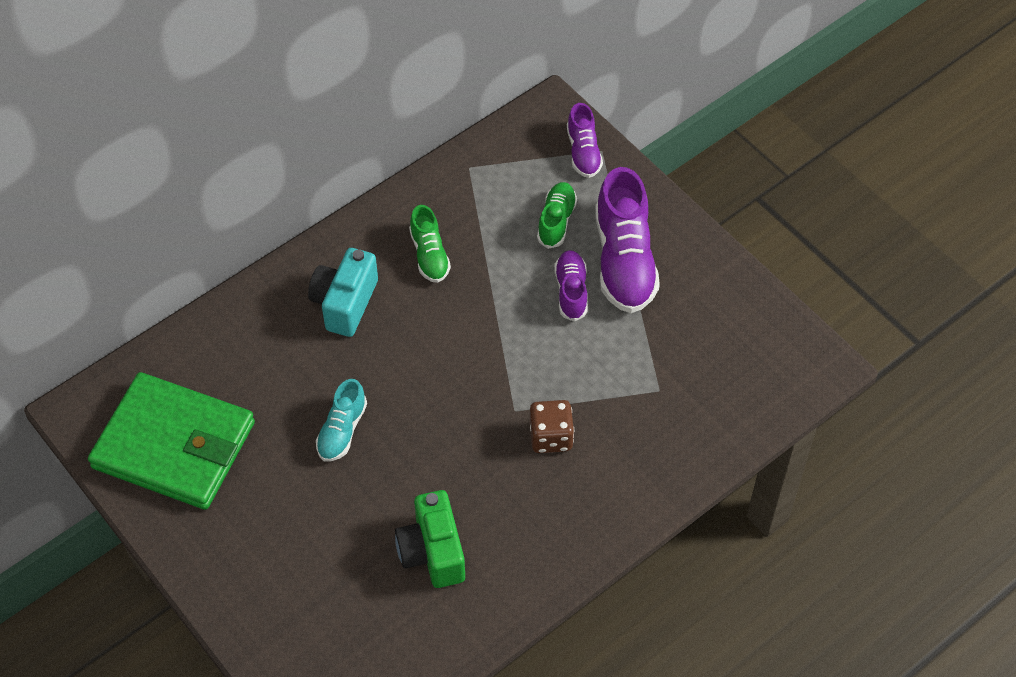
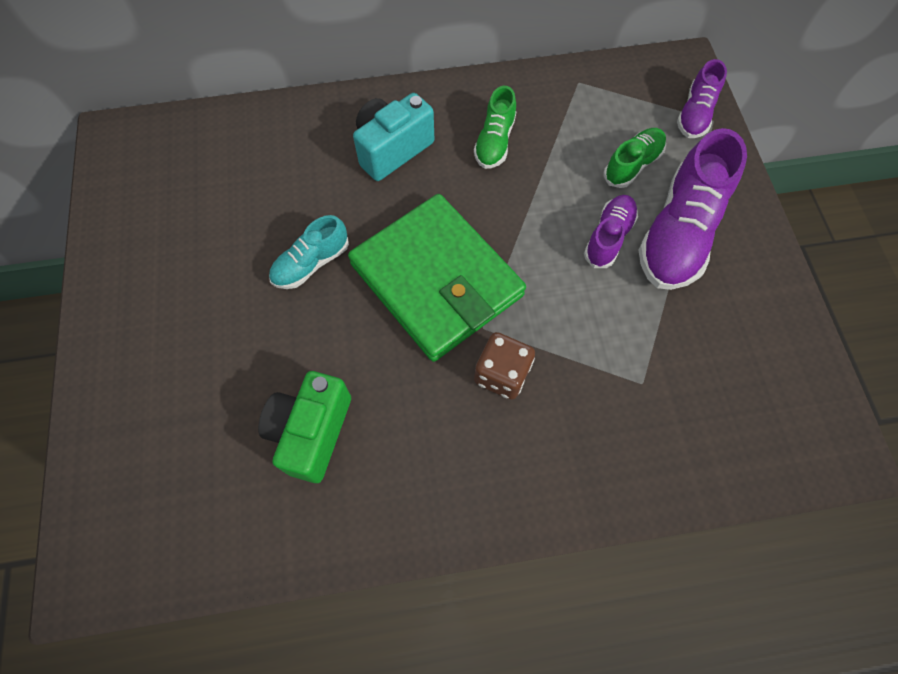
camera: 30 degrees right, 10 degrees up
green wallet [88,372,255,510] -> green wallet moved to [348,194,526,362]

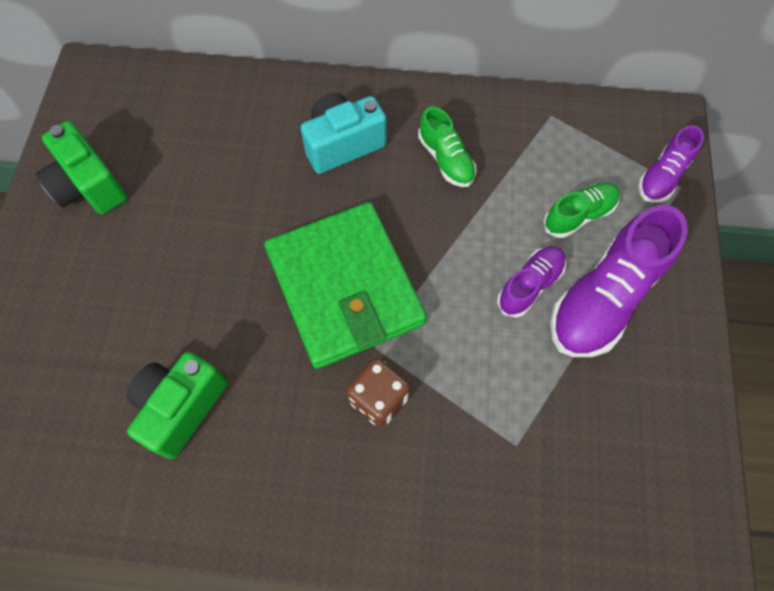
camera: 15 degrees right, 0 degrees up
turquoise shoe [269,215,349,289] -> none
green shoe [474,86,516,169] -> green shoe turned 60 degrees counterclockwise [418,107,476,187]
none -> green camera [35,121,127,214]

